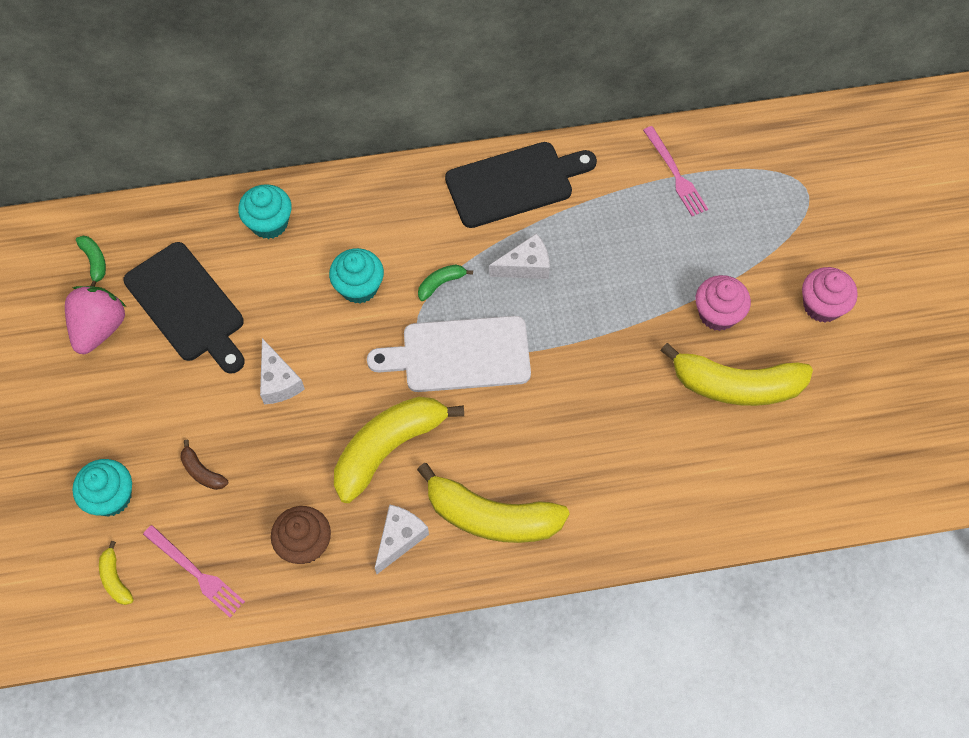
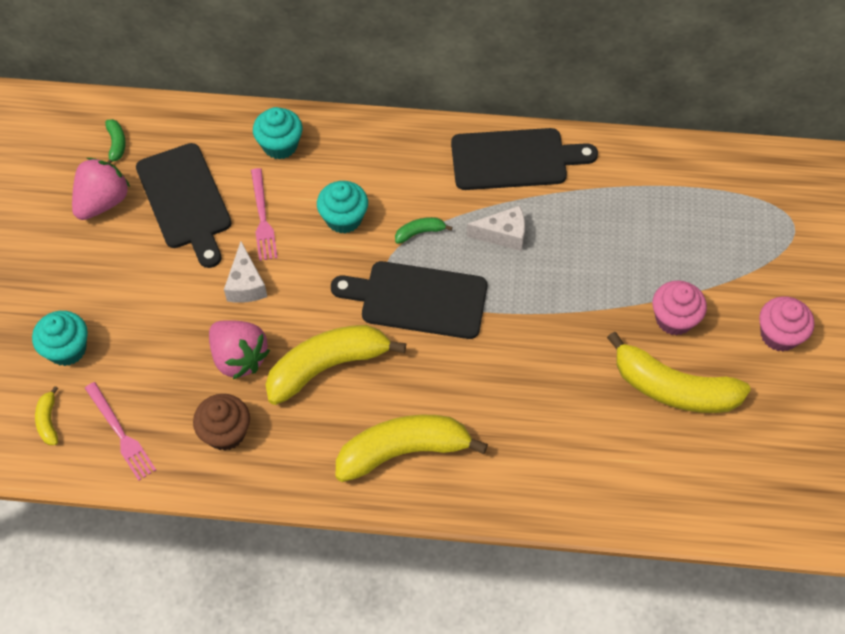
camera: 15 degrees right, 5 degrees down
brown banana [180,440,228,490] -> none
white cutting board [367,316,531,392] -> black cutting board [331,261,487,339]
white cheese [375,504,429,574] -> none
yellow banana [417,463,570,543] -> yellow banana turned 135 degrees clockwise [336,415,488,482]
pink fork [643,126,708,216] -> pink fork moved to [251,168,277,261]
none -> pink strawberry [209,320,270,379]

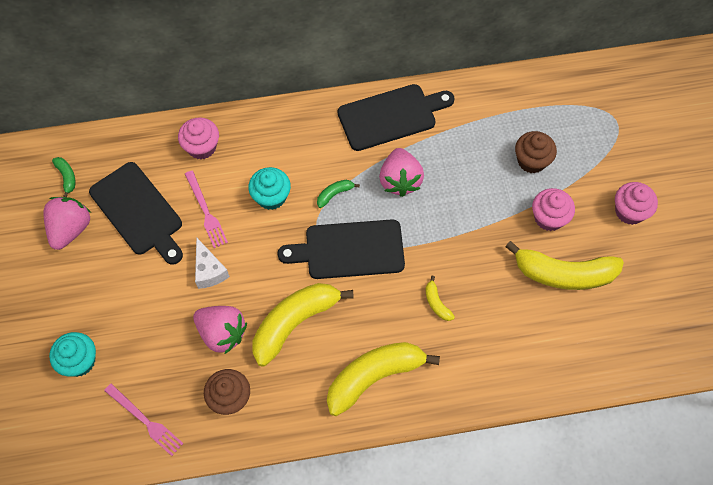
camera: 15 degrees left, 5 degrees up
yellow banana [35,386,58,445] -> yellow banana moved to [425,276,455,321]
turquoise cupcake [253,107,302,160] -> pink cupcake [178,118,219,160]
white cheese [466,205,525,251] -> pink strawberry [379,148,424,197]
none -> brown cupcake [515,131,557,173]

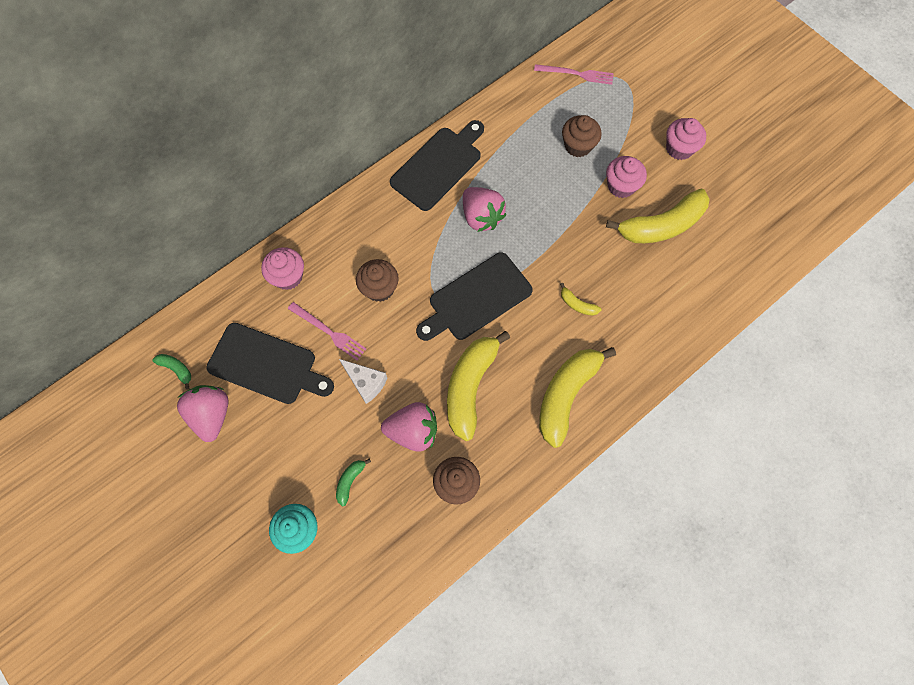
camera: 30 degrees left, 5 degrees up
pink fork [104,384,184,456] -> pink fork moved to [534,64,614,85]
turquoise cupcake [248,167,291,210] -> brown cupcake [356,259,399,302]
green banana [317,180,360,208] -> green banana moved to [336,458,371,506]

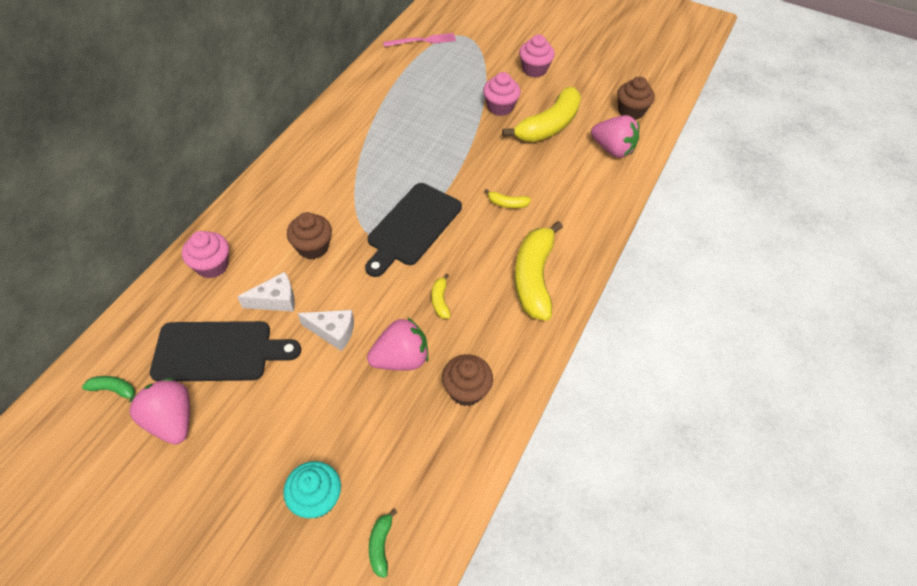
camera: 25 degrees left, 15 degrees down
pink fork [288,302,366,361] -> white cheese [237,272,295,312]
green banana [336,458,371,506] -> green banana moved to [369,509,397,578]
black cutting board [390,120,484,211] -> none
yellow banana [447,331,510,441] -> yellow banana [432,274,451,319], size x0.43
pink strawberry [463,187,507,232] -> pink strawberry moved to [591,115,639,158]
brown cupcake [562,115,602,157] -> brown cupcake moved to [617,77,655,120]

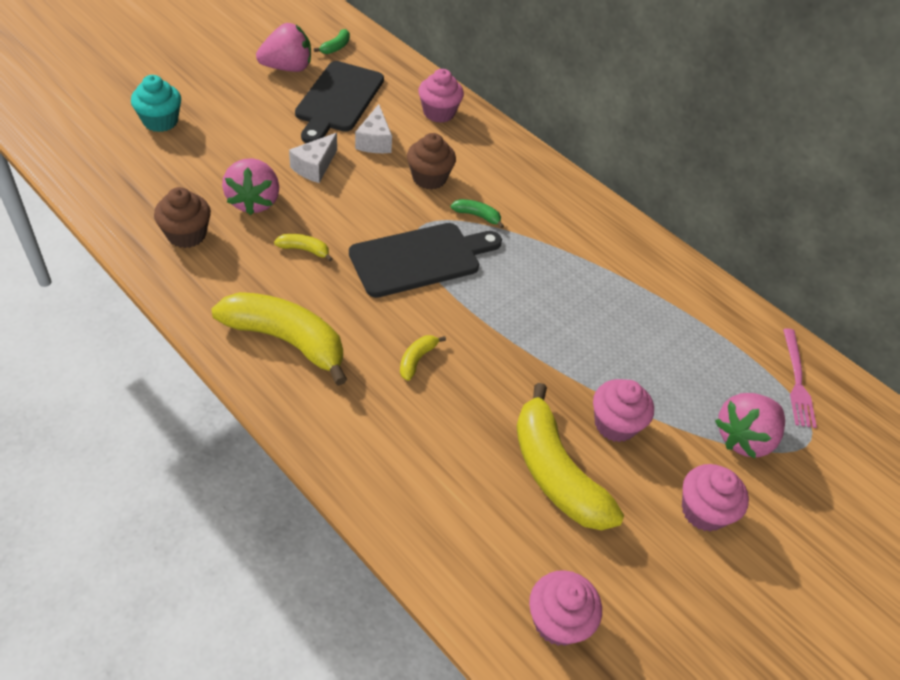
camera: 105 degrees right, 5 degrees down
black cutting board [365,183,462,277] -> black cutting board turned 105 degrees clockwise [349,223,502,298]
green banana [369,509,397,578] -> green banana moved to [451,199,504,228]
pink strawberry [591,115,639,158] -> pink strawberry moved to [715,393,785,458]
brown cupcake [617,77,655,120] -> pink cupcake [529,570,602,646]

